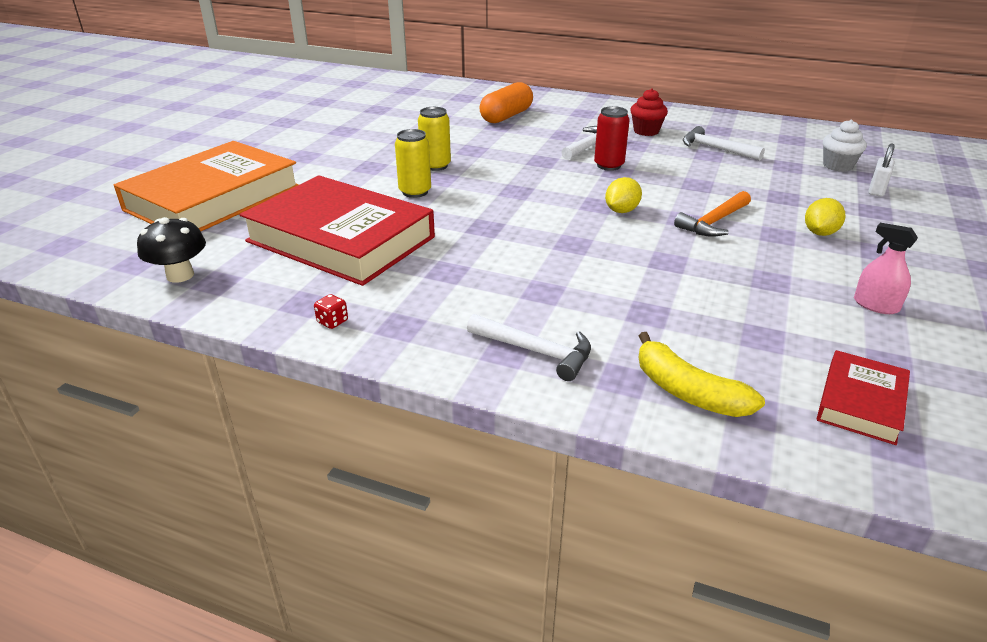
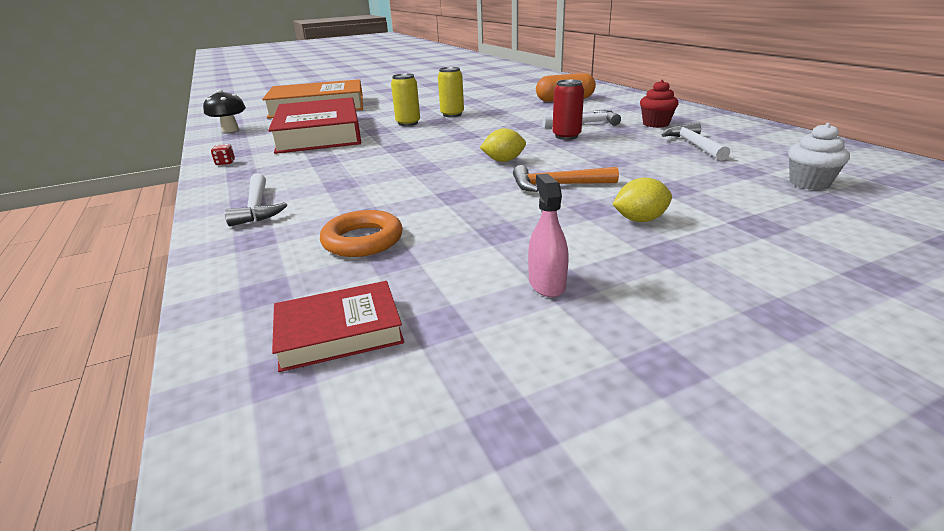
camera: 45 degrees right, 5 degrees down
yellow banana [639,332,765,417] -> none
white padlock [868,143,895,197] -> none
none -> orange ring [320,210,403,257]

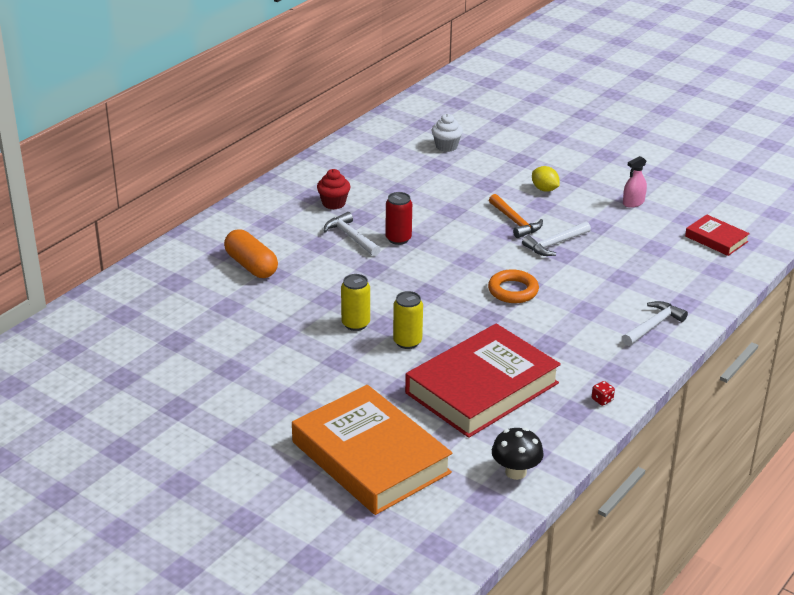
camera: 120 degrees left, 5 degrees up
orange ring [320,210,403,257] -> orange ring moved to [488,269,539,303]
yellow lemon [480,128,526,162] -> none
white hammer [662,123,730,161] -> white hammer moved to [522,222,591,256]

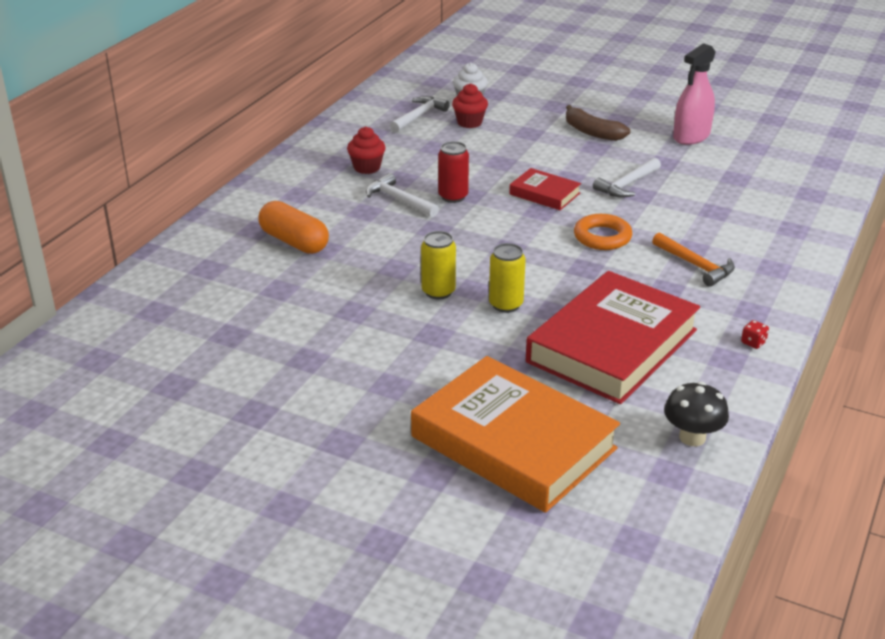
camera: 10 degrees left, 0 degrees up
orange hammer [489,194,543,238] -> orange hammer moved to [652,232,735,287]
yellow lemon [532,166,560,192] -> brown banana [566,105,630,141]
white hammer [622,301,688,346] -> white hammer moved to [390,96,450,133]
pink spray bottle [623,156,647,208] -> pink spray bottle [673,43,715,145], size x1.69
red book [685,215,750,256] -> red book moved to [509,168,581,210]
none -> red cupcake [452,83,488,128]

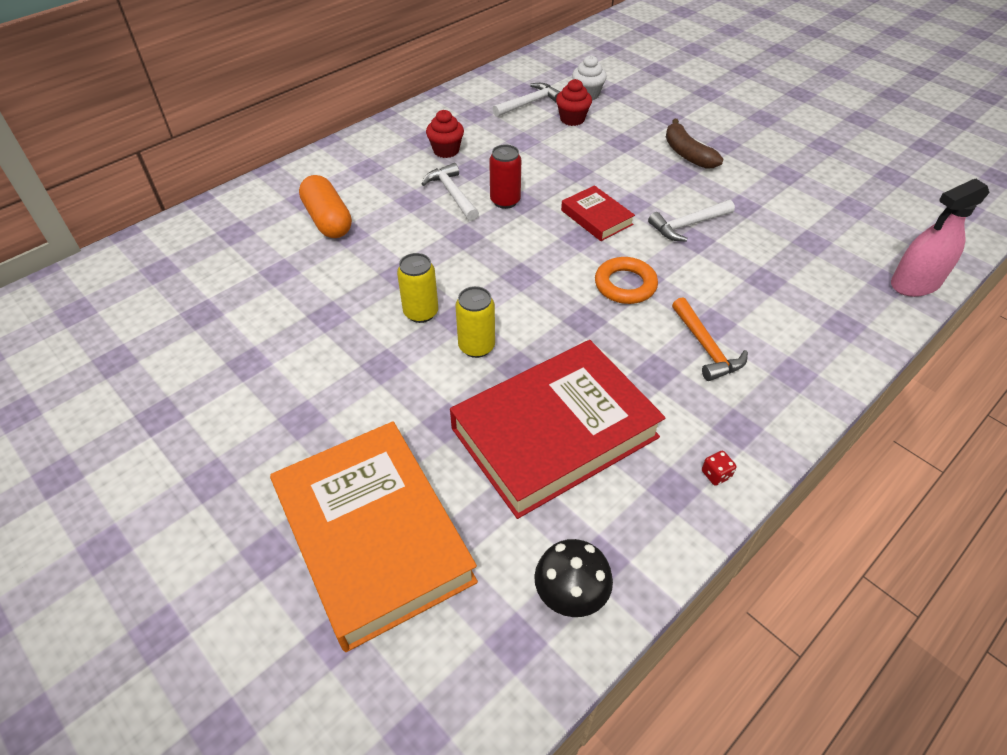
camera: 20 degrees right, 15 degrees up
pink spray bottle [673,43,715,145] -> pink spray bottle moved to [891,179,990,297]

